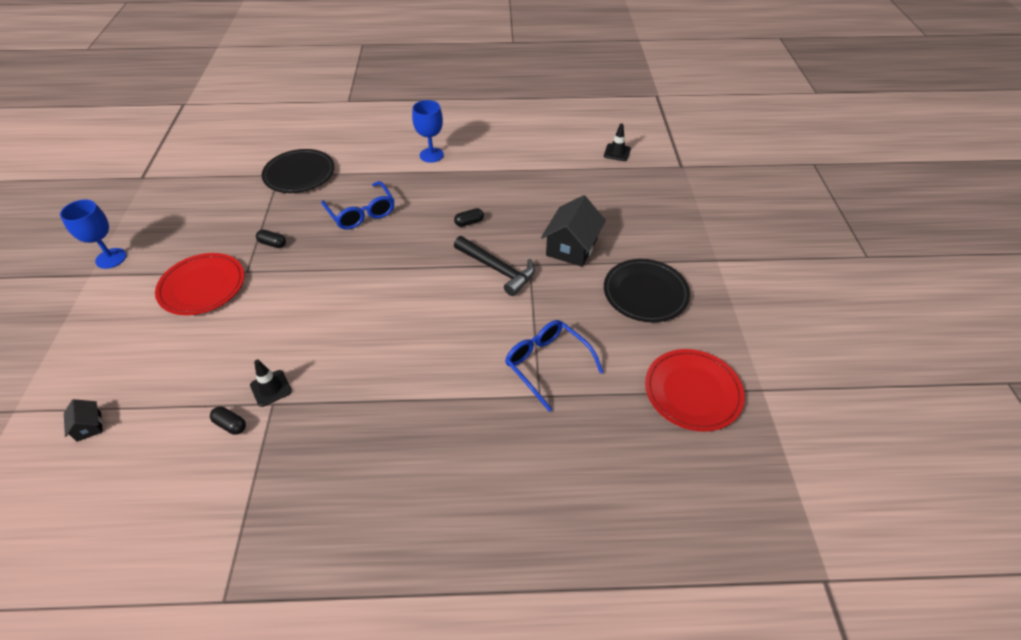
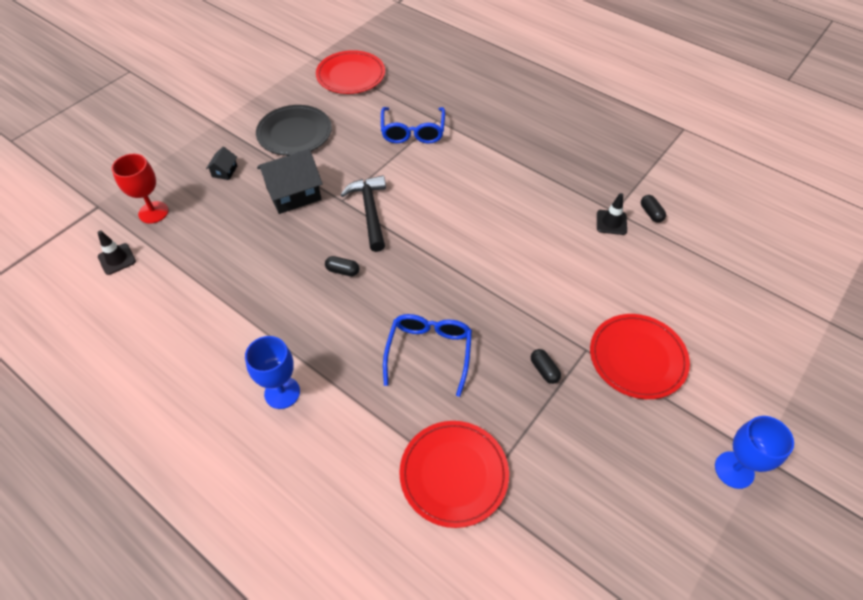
camera: 140 degrees left, 5 degrees up
black house [64,399,103,442] -> black house moved to [206,147,237,180]
black plate [262,149,335,193] -> red plate [399,421,509,528]
none -> red goblet [112,154,169,224]

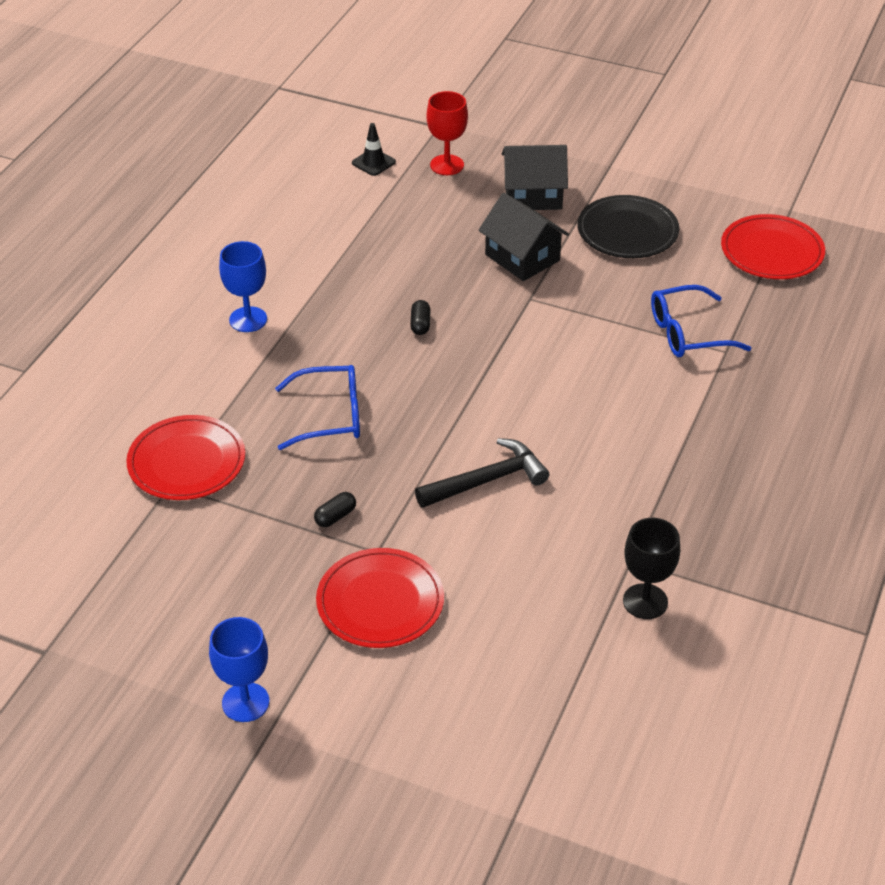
camera: 75 degrees right, 10 degrees down
black house [206,147,237,180] -> black house [502,145,568,210], size x2.08
black hammer [341,176,386,252] -> black hammer moved to [415,438,549,508]
black traffic cone [597,193,627,235] -> none
black capsule [641,195,666,223] -> black goblet [623,518,680,619]

